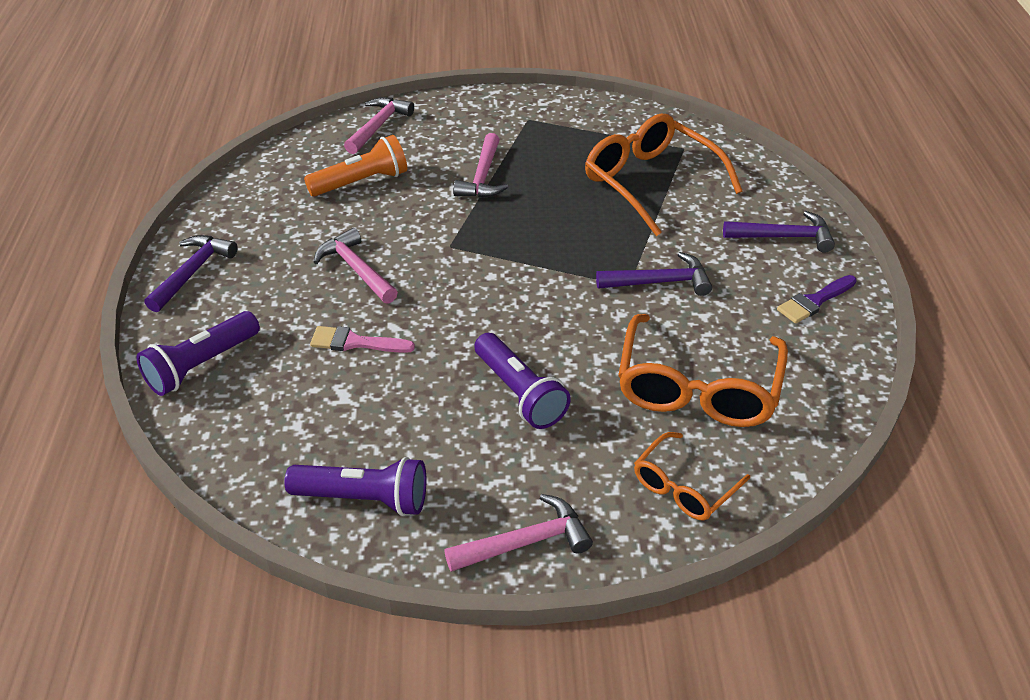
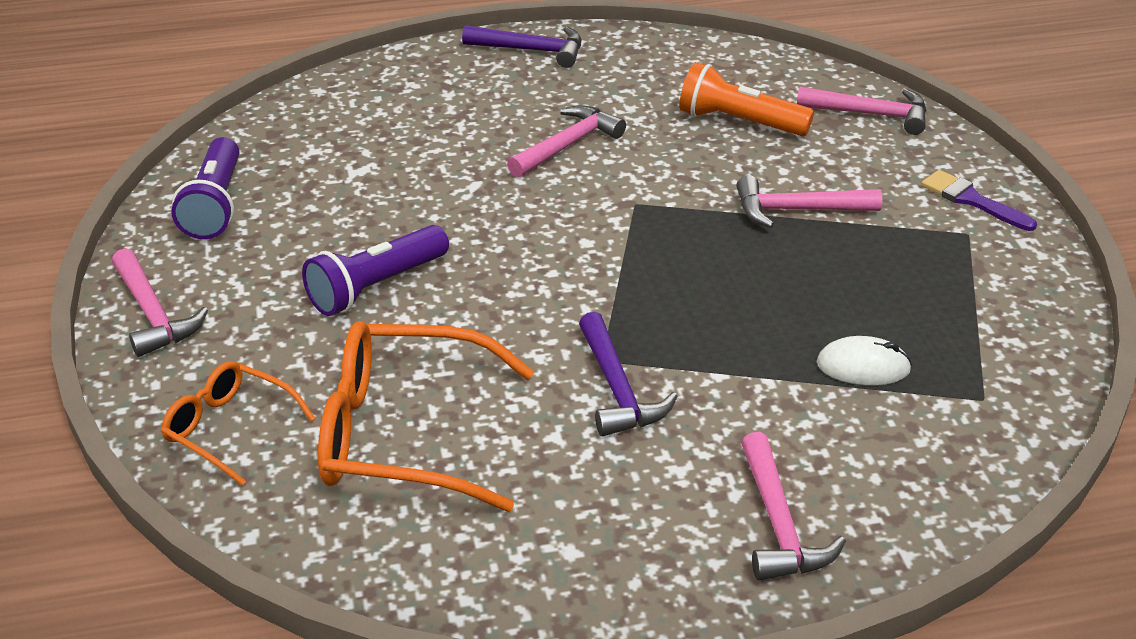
camera: 80 degrees right, 5 degrees down
purple flashlight [137,311,260,396] -> none
orange flashlight [304,135,407,196] -> orange flashlight turned 150 degrees clockwise [679,62,814,136]
pink brush [310,326,415,353] -> none
orange glasses [585,114,742,236] -> white mouse [817,336,912,386]
purple hammer [723,211,835,253] -> pink hammer [741,432,846,581]
purple brush [777,275,857,324] -> purple brush moved to [921,170,1037,231]

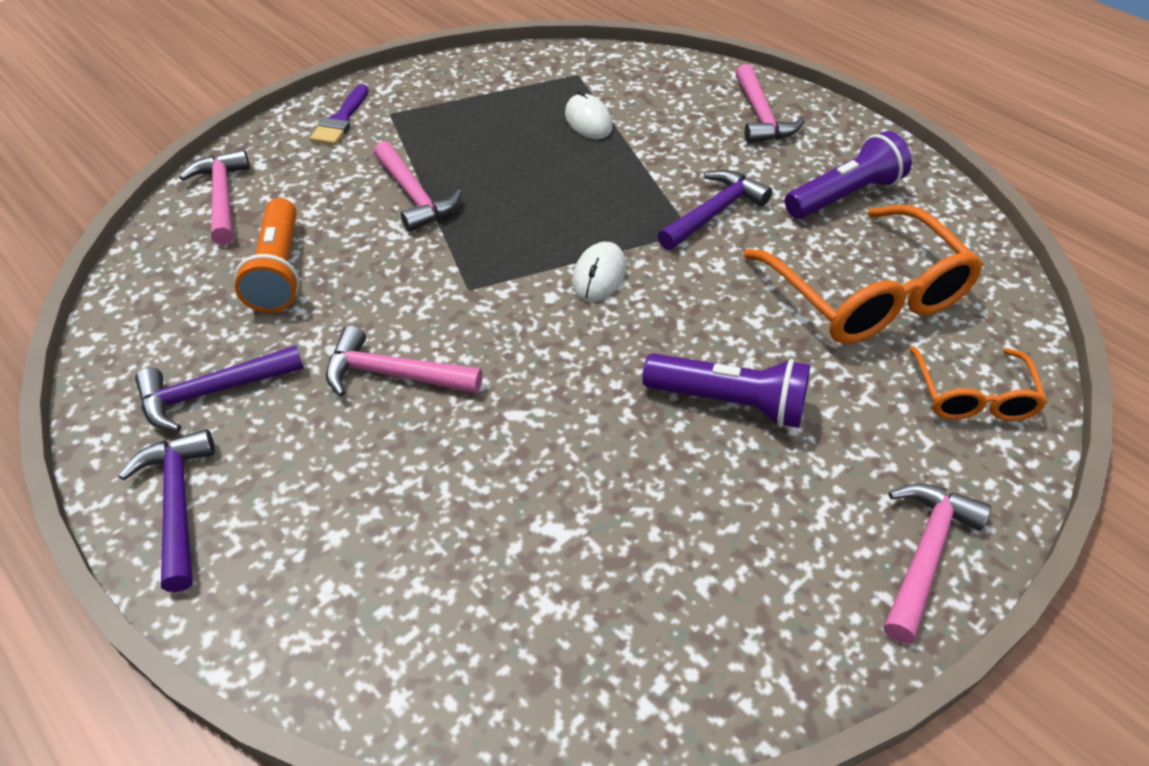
camera: 120 degrees left, 10 degrees up
purple flashlight [171,137,239,239] -> purple flashlight moved to [785,131,912,219]
pink hammer [741,432,846,581] -> pink hammer turned 120 degrees clockwise [735,64,805,143]
none -> purple hammer [135,345,304,432]
none -> white mouse [572,242,626,302]

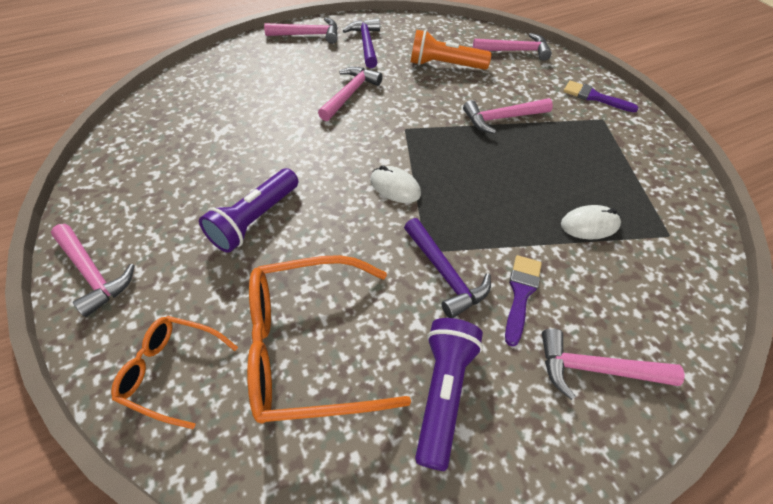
camera: 105 degrees right, 5 degrees up
purple hammer [119,429,215,592] -> pink hammer [264,17,338,44]
purple flashlight [785,131,912,219] -> purple flashlight turned 150 degrees counterclockwise [415,318,483,471]
none -> purple brush [505,255,542,347]

